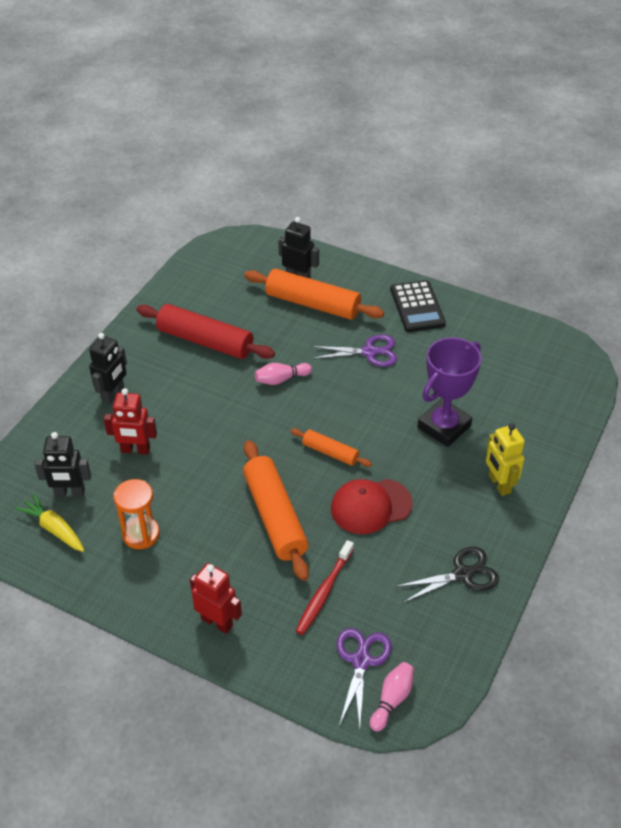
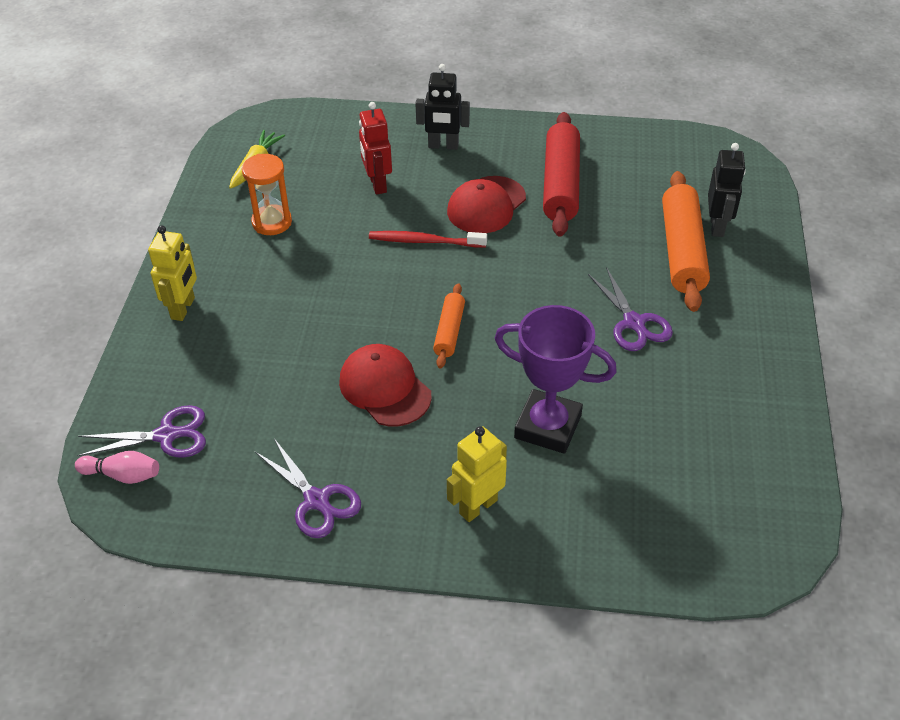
camera: 70 degrees right, 0 degrees up
black robot [34,432,91,497] -> none
red robot [190,563,242,634] -> yellow robot [148,225,197,321]
orange rolling pin [243,440,309,581] -> none
pink bowling pin [255,363,312,385] -> none
red toothbrush [296,540,354,635] -> red toothbrush moved to [369,231,487,248]
black calculator [390,280,446,332] -> none
black scissors [395,547,499,603] -> purple scissors [255,439,361,538]
none -> red cap [447,176,526,233]

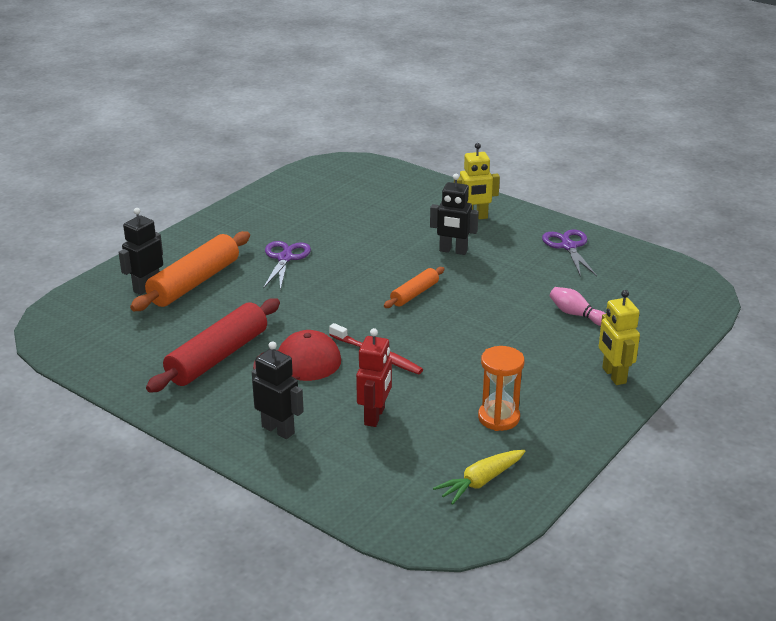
camera: 150 degrees left, 15 degrees down
pink bowling pin [75,451,159,484] -> pink bowling pin moved to [550,287,606,326]
purple scissors [77,405,206,458] -> none
yellow robot [148,225,197,321] -> yellow robot turned 60 degrees counterclockwise [599,290,640,385]
red cap [339,344,432,426] -> none
purple trophy [495,305,617,454] -> none
none -> black robot [430,174,479,255]

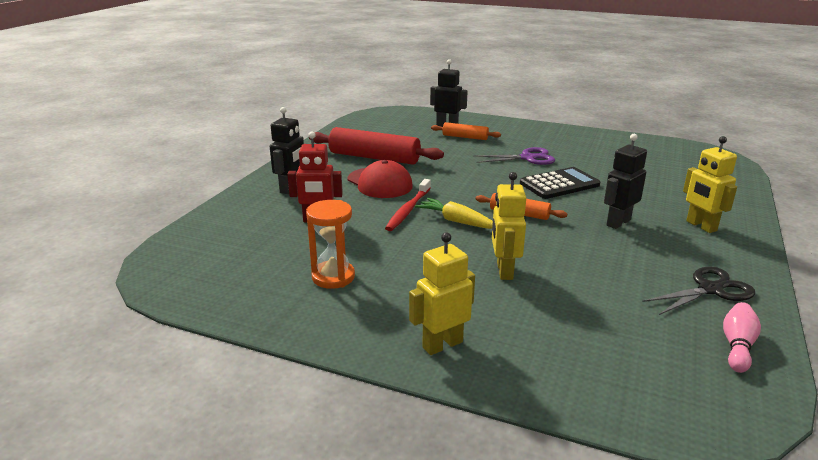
camera: 75 degrees right, 5 degrees down
orange rolling pin [130,231,250,311] -> orange rolling pin [431,122,501,140], size x0.54
black robot [430,174,479,255] -> black robot turned 45 degrees clockwise [604,134,647,229]
yellow carrot [433,450,525,505] -> yellow carrot moved to [415,198,493,229]
purple scissors [542,229,597,277] -> black scissors [642,267,755,315]
pink bowling pin [550,287,606,326] -> pink bowling pin moved to [723,302,761,373]
none -> yellow robot [492,172,526,280]
none -> black calculator [520,167,600,199]

